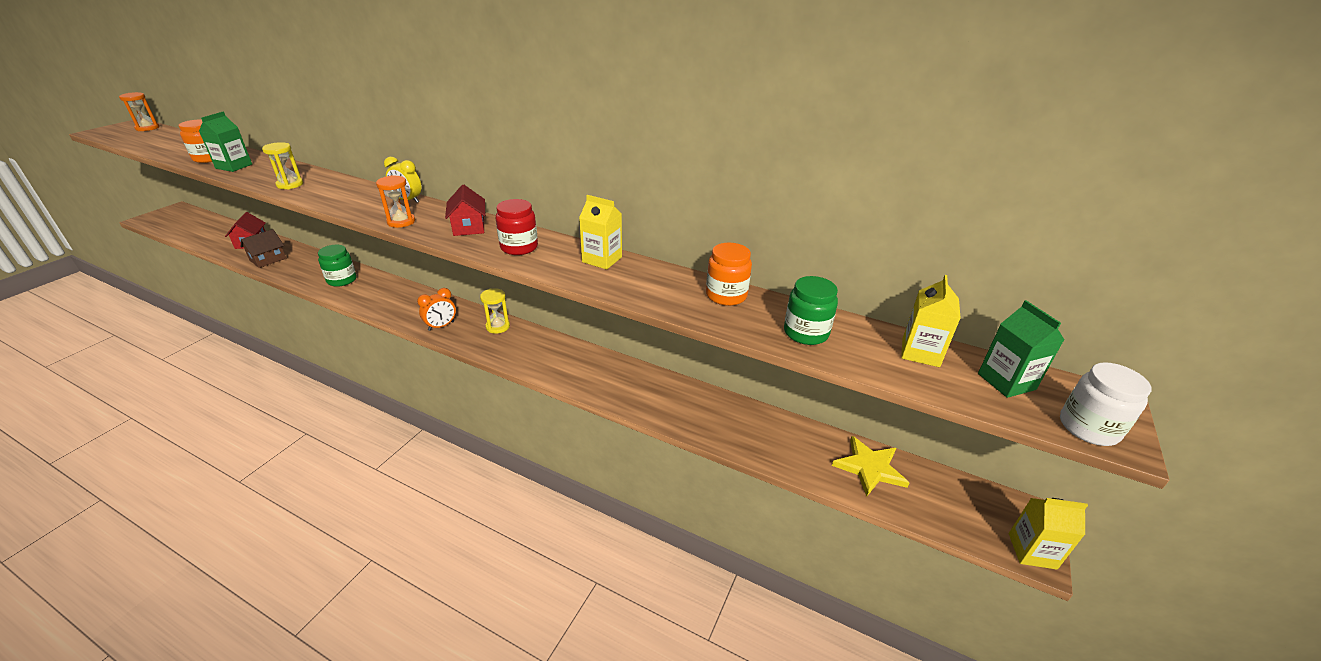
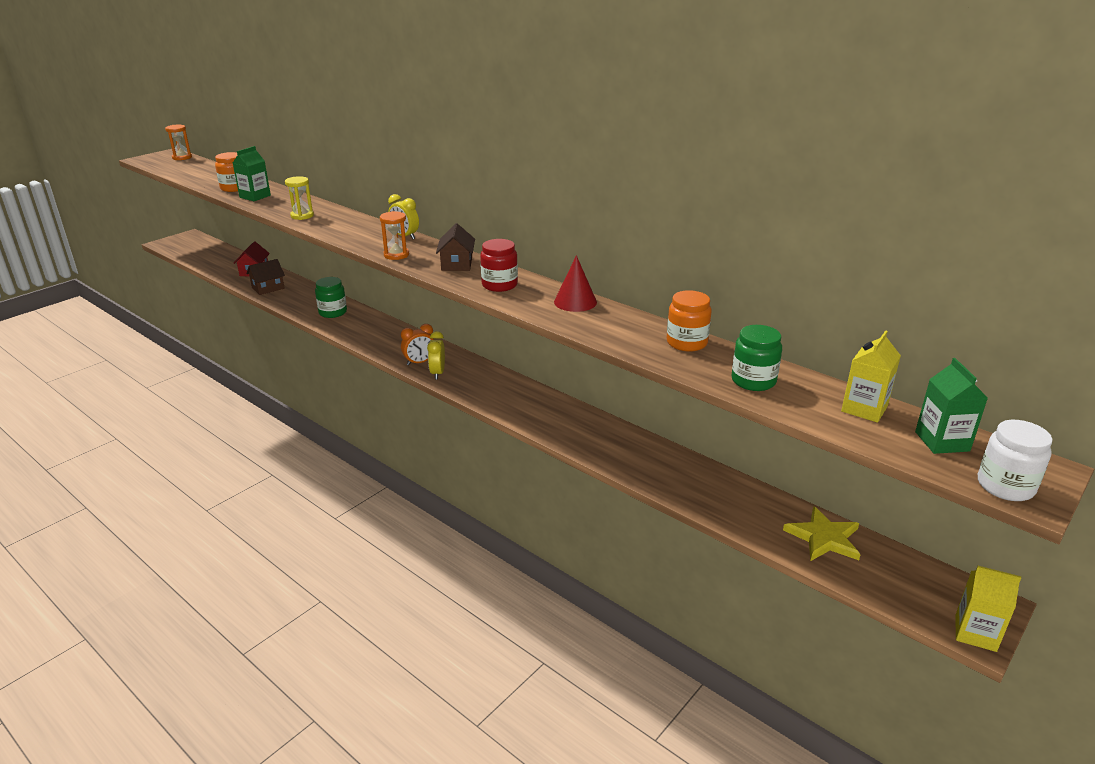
camera: 15 degrees right, 5 degrees down
red house [445,184,485,236] -> brown house [436,223,475,271]
yellow hourglass [480,288,510,334] -> none
yellow carton [579,195,622,270] -> red cone [554,255,597,312]
none -> yellow clock [427,331,445,379]

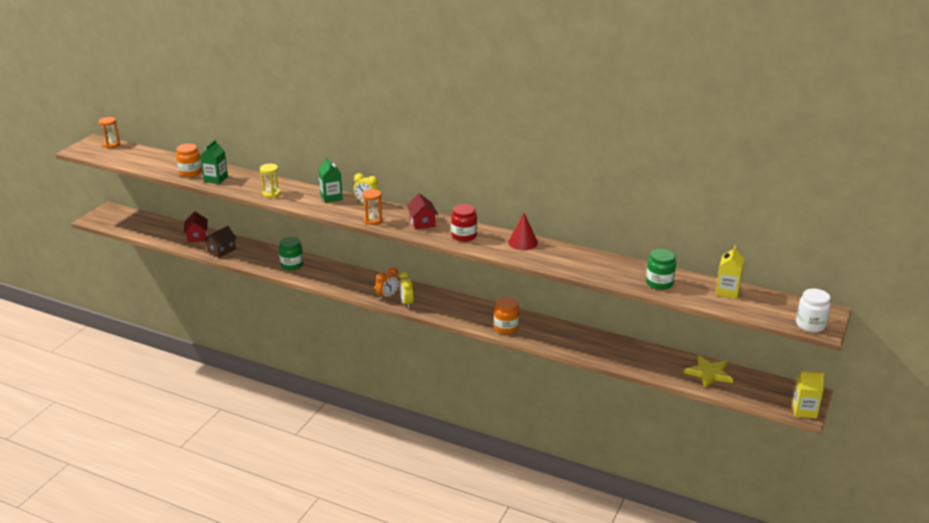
camera: 15 degrees left, 0 degrees up
brown house [436,223,475,271] -> red house [406,193,438,230]
orange jar [667,290,712,352] -> orange jar moved to [494,297,519,334]
green carton [915,358,988,454] -> green carton moved to [318,157,343,203]

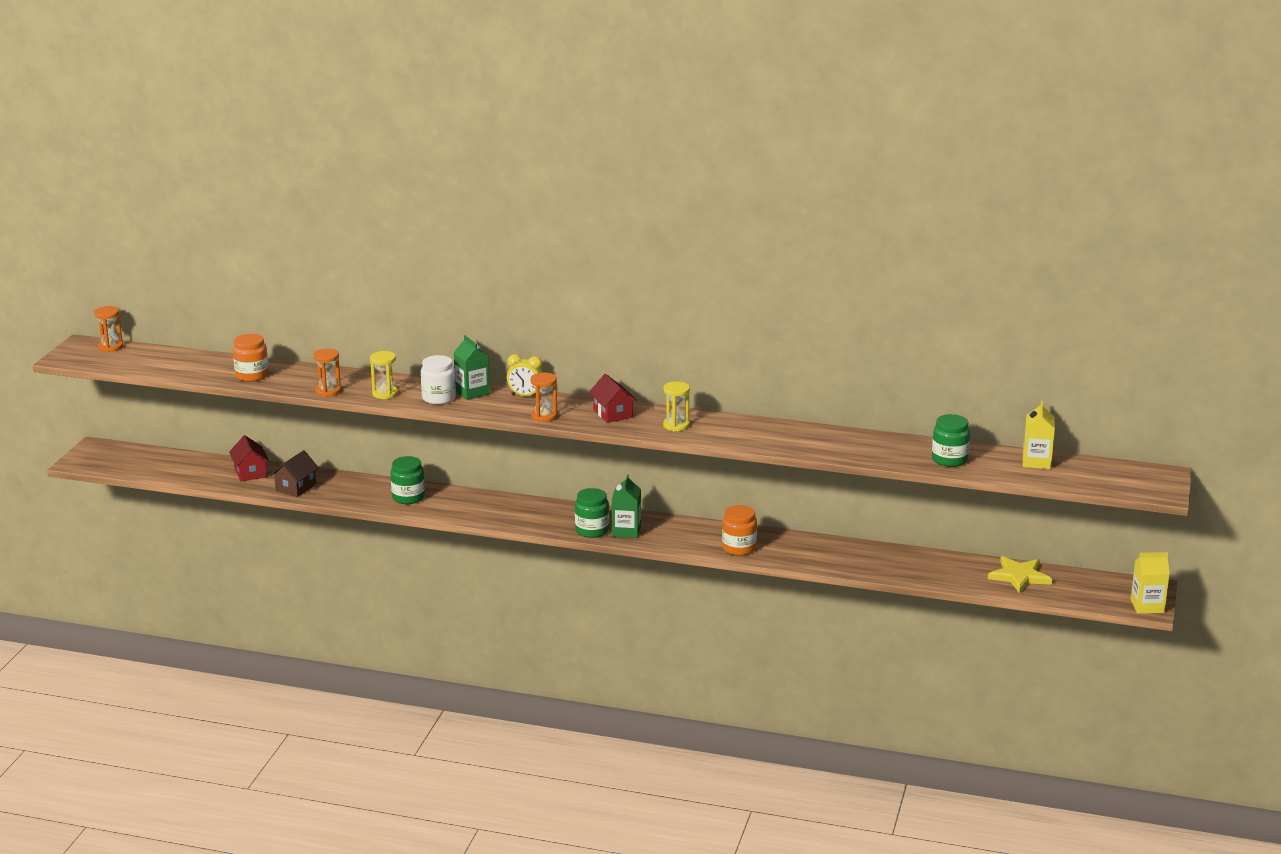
camera: 10 degrees left, 5 degrees down
green carton [200,140,228,184] -> green carton moved to [612,474,641,538]
orange clock [375,267,400,300] -> none
yellow clock [400,272,414,308] -> green jar [575,488,609,538]
red jar [451,204,477,242] -> yellow hourglass [663,381,690,431]
red cone [508,213,538,250] -> none
white jar [796,289,831,332] -> white jar moved to [421,355,456,404]
none -> orange hourglass [313,348,341,397]

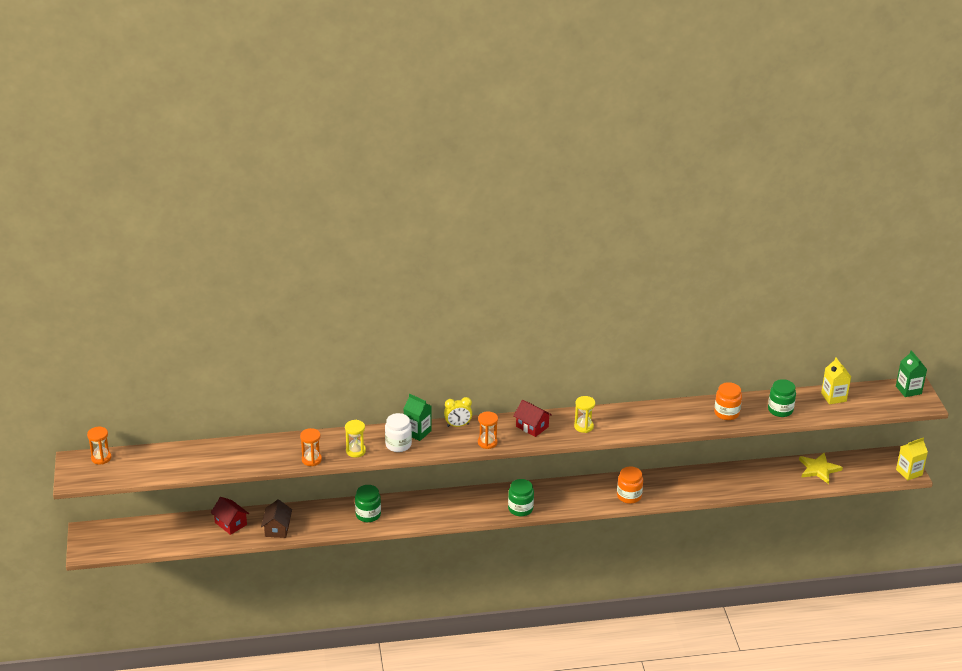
camera: 25 degrees left, 10 degrees up
orange jar [233,334,269,382] -> orange jar moved to [714,382,742,420]
green carton [612,474,641,538] -> green carton moved to [896,350,927,397]

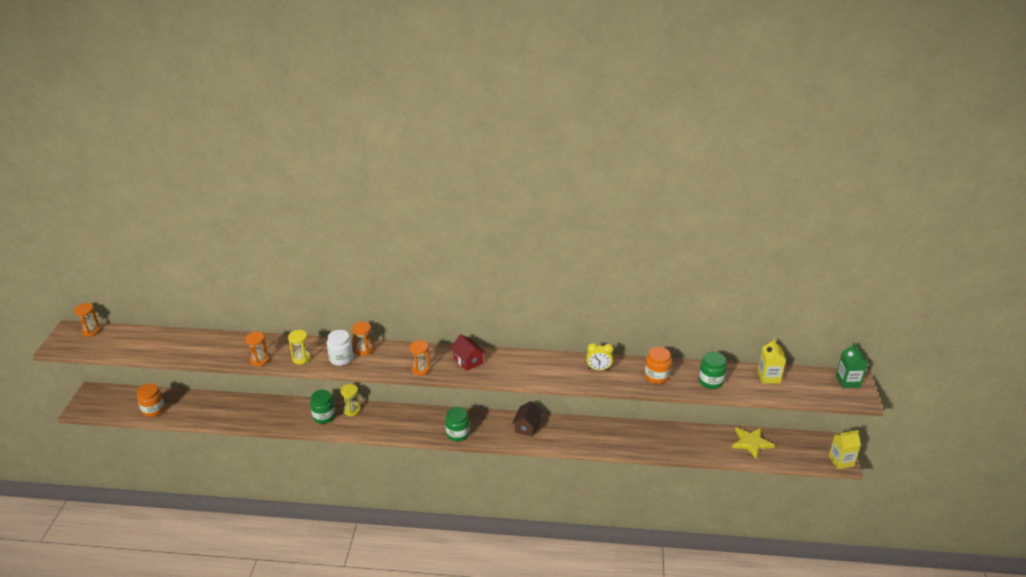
camera: 15 degrees right, 0 degrees up
red house [211,497,249,535] -> none
brown house [261,499,292,538] -> brown house moved to [512,401,543,437]
green carton [403,394,432,441] -> orange hourglass [352,322,373,356]
yellow clock [444,397,472,427] -> yellow clock moved to [586,343,613,371]
yellow hourglass [574,396,595,433] -> yellow hourglass moved to [340,384,361,416]
orange jar [617,466,643,504] -> orange jar moved to [137,383,165,417]

